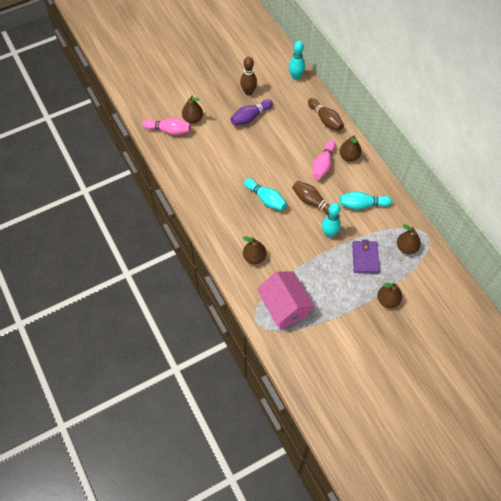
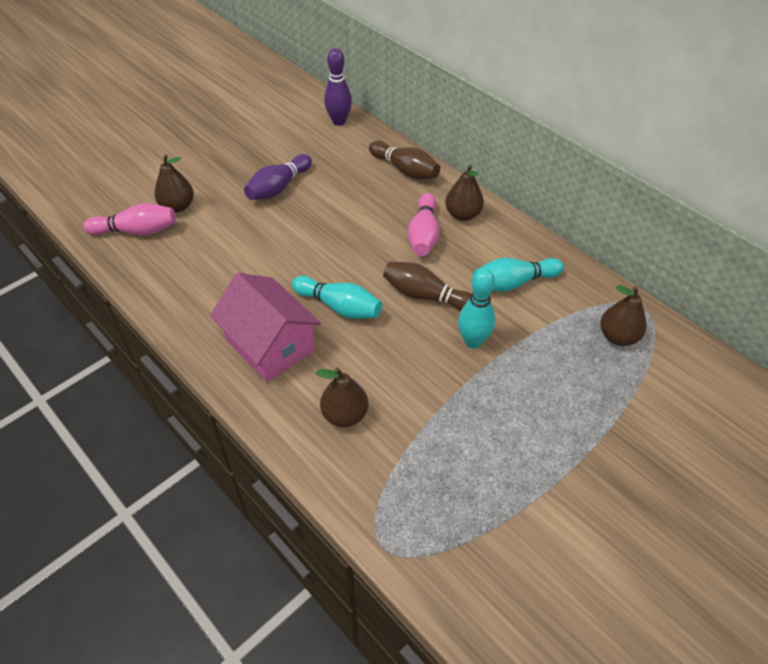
camera: 15 degrees left, 10 degrees down
brown bowling pin [240,57,257,96] -> none
pink house [257,271,315,330] -> pink house moved to [210,273,321,382]
turquoise bowling pin [289,41,305,80] -> purple bowling pin [324,48,352,126]
purple wallet [352,240,379,273] -> none
brown pear [378,282,402,308] -> none

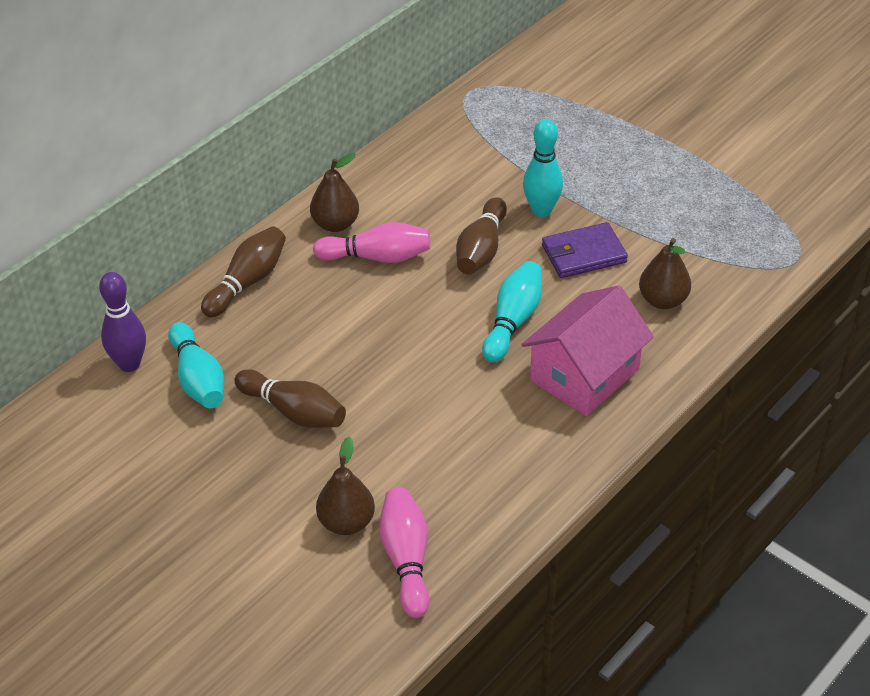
camera: 95 degrees left, 5 degrees down
purple bowling pin [244,154,312,200] -> brown bowling pin [235,369,346,428]
turquoise bowling pin [472,258,564,292] -> turquoise bowling pin moved to [168,322,224,408]
brown pear [600,285,647,346] -> none
none -> purple wallet [542,222,628,278]

